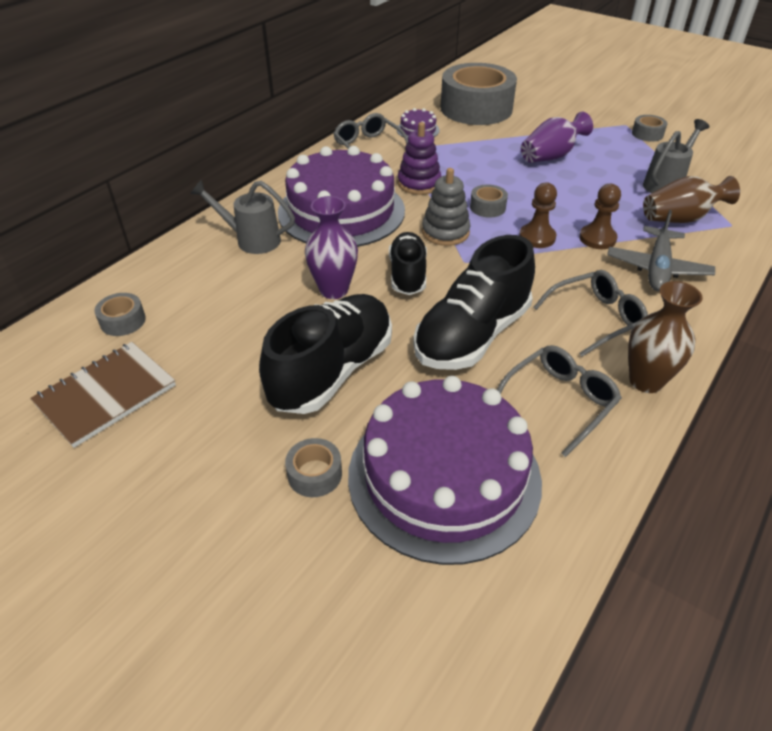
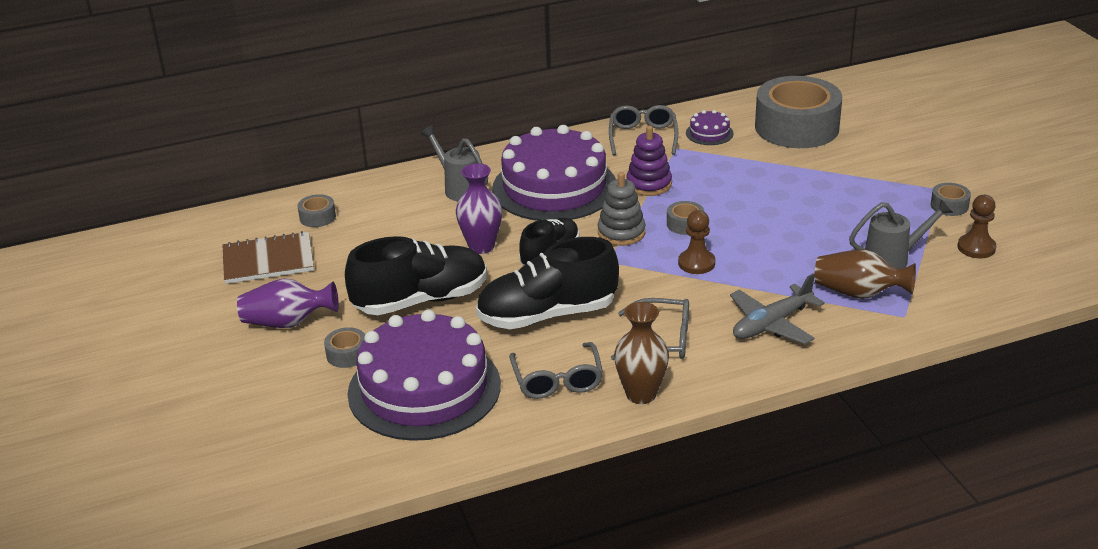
camera: 35 degrees right, 10 degrees down
grey glasses [497,345,622,457] -> grey glasses turned 90 degrees clockwise [509,342,603,399]
purple vase [521,112,593,163] -> purple vase moved to [237,278,339,328]
brown pawn [579,184,621,249] -> brown pawn moved to [958,195,996,258]

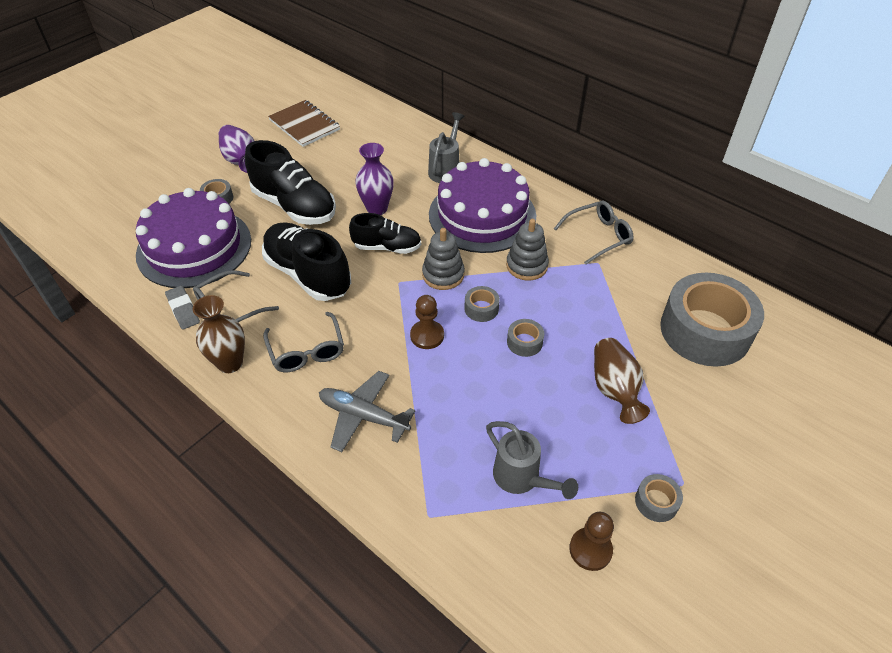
camera: 60 degrees right, 15 degrees up
grey tape [297,194,336,227] -> grey tape moved to [507,319,544,357]
purple stacking toy [626,126,672,196] -> grey stacking toy [506,219,549,281]
purple cake [686,110,733,145] -> none
brown vase [815,249,916,299] -> brown vase moved to [594,338,650,424]
none -> grey eraser [165,286,200,329]

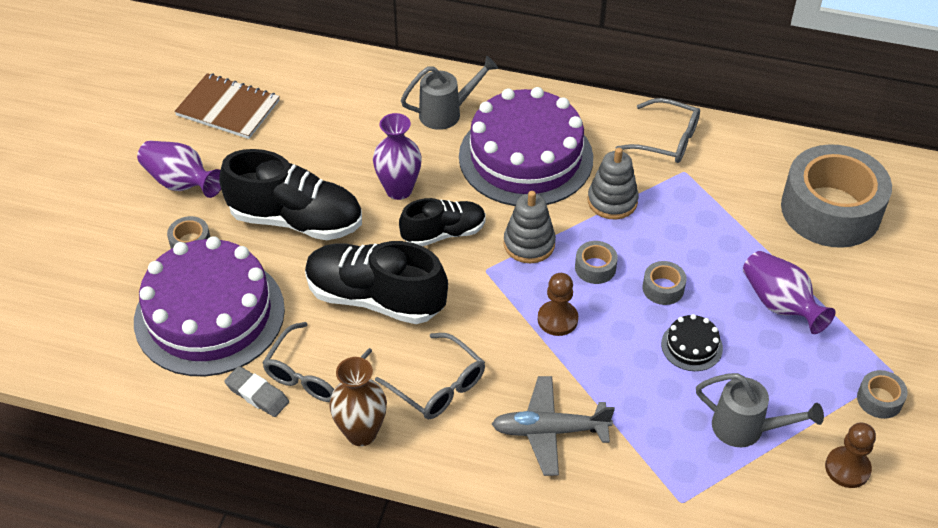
camera: 25 degrees left, 0 degrees up
grey watering can [428,112,465,183] -> grey watering can turned 75 degrees clockwise [401,56,498,130]
grey glasses [554,201,633,265] -> grey glasses turned 75 degrees clockwise [616,98,700,163]
brown vase [594,338,650,424] -> purple vase [743,251,835,334]
none -> black cake [661,314,723,371]

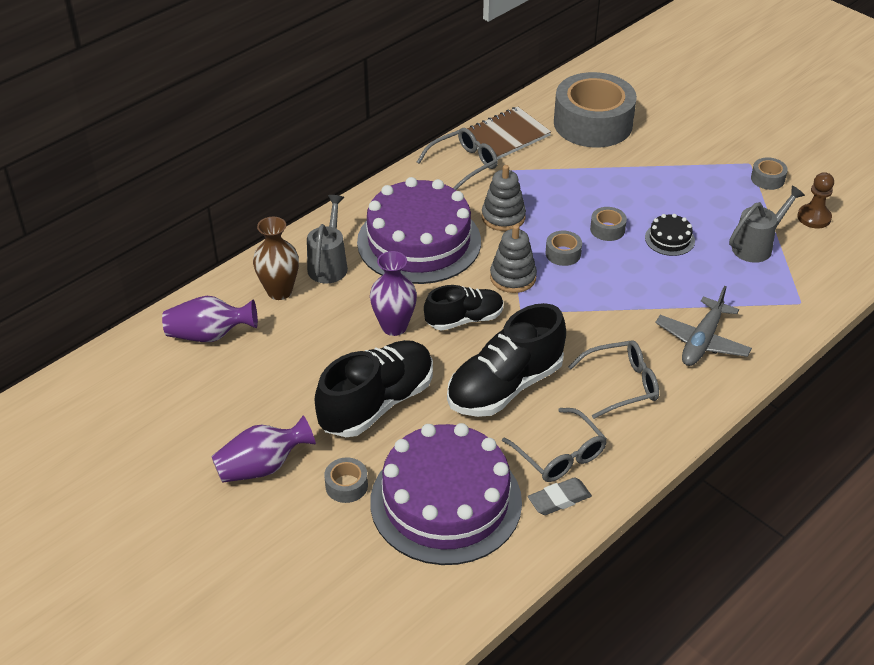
camera: 60 degrees left, 5 degrees down
brown notebook [174,73,280,139] -> brown notebook moved to [467,107,551,159]
brown vase [329,357,387,446] -> brown vase moved to [253,217,299,300]
black shoe [399,198,486,246] -> black shoe turned 60 degrees clockwise [424,285,504,331]
brown pawn [538,273,578,336] -> none
purple vase [743,251,835,334] -> purple vase moved to [162,296,258,342]

